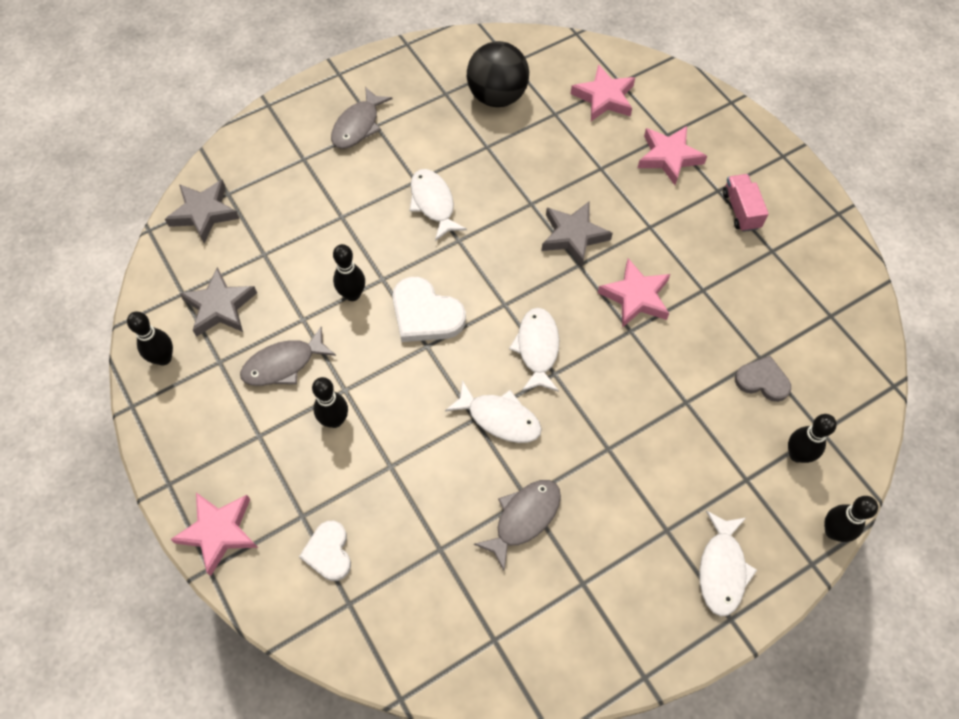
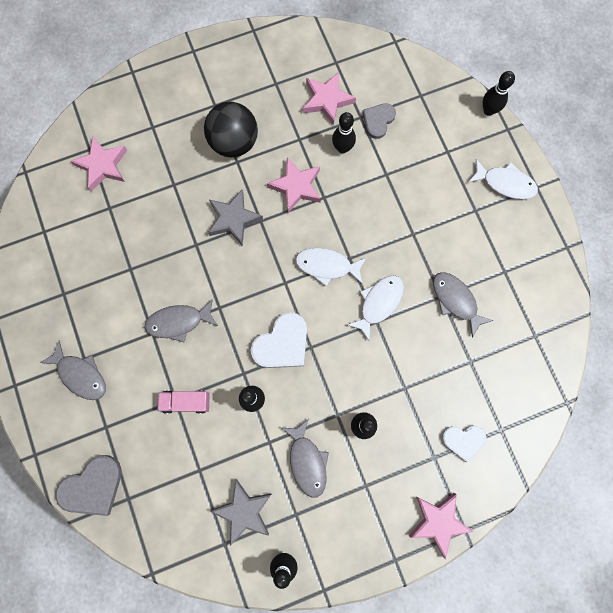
camera: 80 degrees left, 15 degrees up
grey star [165,179,240,243] -> none
white fish [409,169,467,241] -> grey fish [144,299,218,342]
black ball [467,41,529,107] -> black ball moved to [204,101,258,158]
pink star [638,126,707,185] -> pink star moved to [303,72,356,126]
pink truck [723,174,769,232] -> pink truck moved to [157,391,210,414]
black bowling pin [788,414,837,463] -> black bowling pin moved to [332,112,356,154]
none -> grey heart [55,455,122,516]

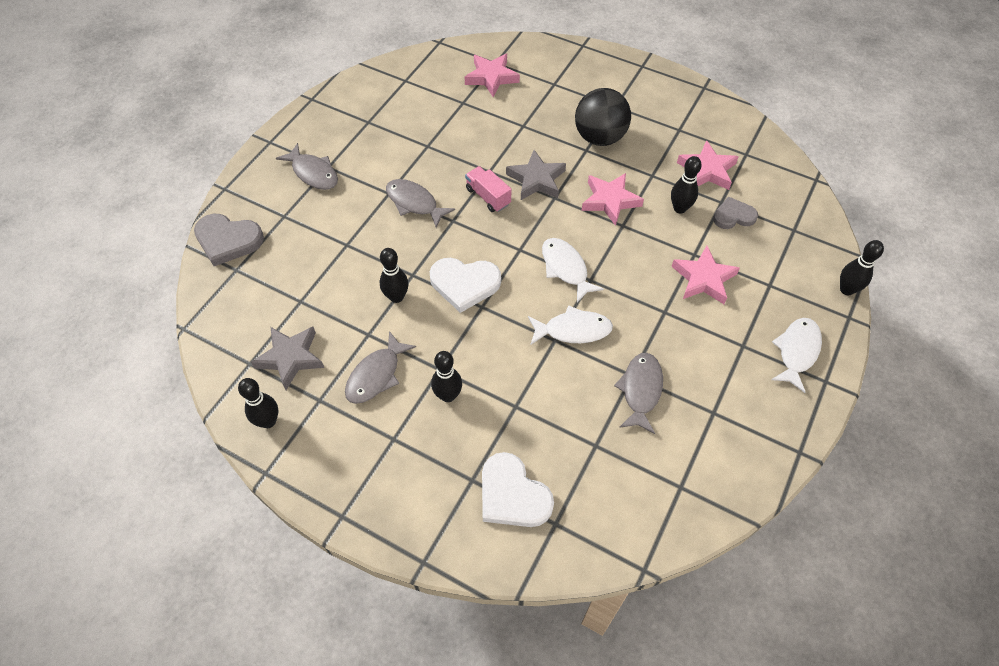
camera: 50 degrees right, 20 degrees down
grey fish [40,340,106,400] -> grey fish turned 45 degrees counterclockwise [276,143,338,190]
pink truck [157,391,210,414] -> pink truck moved to [465,166,511,212]
pink star [409,493,474,559] -> pink star moved to [671,246,740,304]
white heart [442,426,486,462] -> white heart [482,452,554,527], size x1.54
white fish [469,159,538,199] -> white fish turned 135 degrees counterclockwise [771,318,822,393]

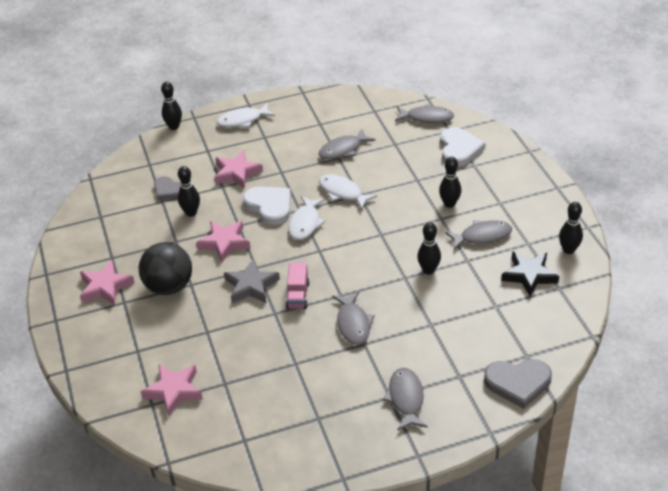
camera: 135 degrees left, 15 degrees down
grey heart [194,214,264,266] -> grey heart turned 120 degrees clockwise [484,359,552,409]
grey star [251,327,324,390] -> black star [501,251,559,296]
white heart [430,258,501,313] -> white heart moved to [243,186,291,225]
pink star [677,140,739,190] -> pink star moved to [80,260,135,305]
none -> grey fish [395,104,454,123]

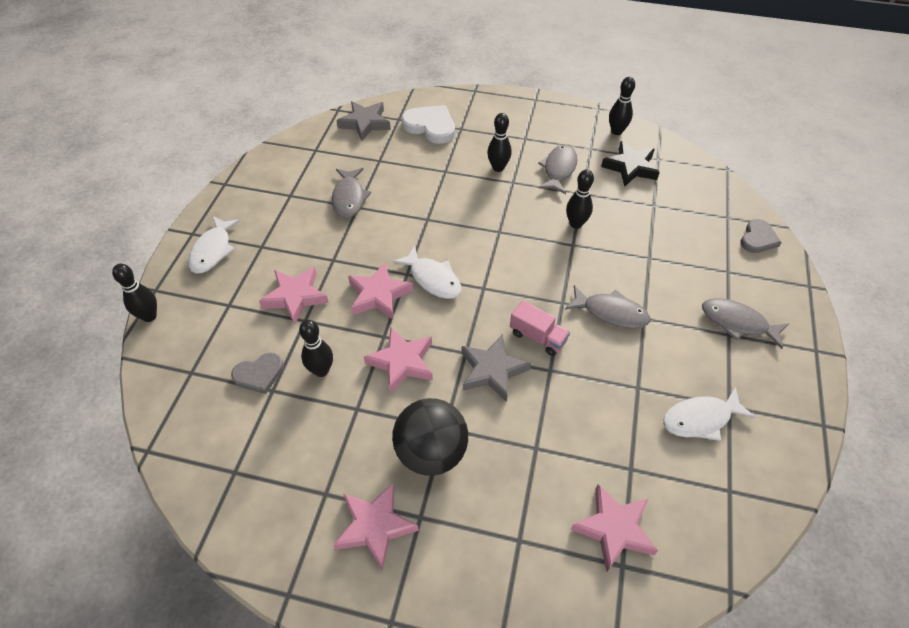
camera: 60 degrees left, 10 degrees up
white heart [243,186,291,225] -> pink star [348,262,413,319]
white fish [319,174,377,210] -> white fish moved to [663,387,755,441]
grey fish [395,104,454,123] -> grey star [336,101,391,141]
grey heart [484,359,552,409] -> grey heart [740,219,782,253], size x0.65

